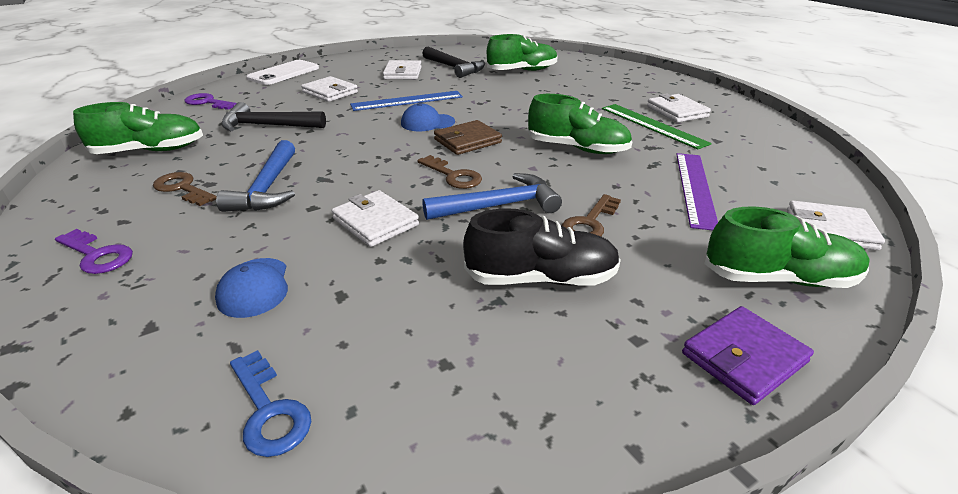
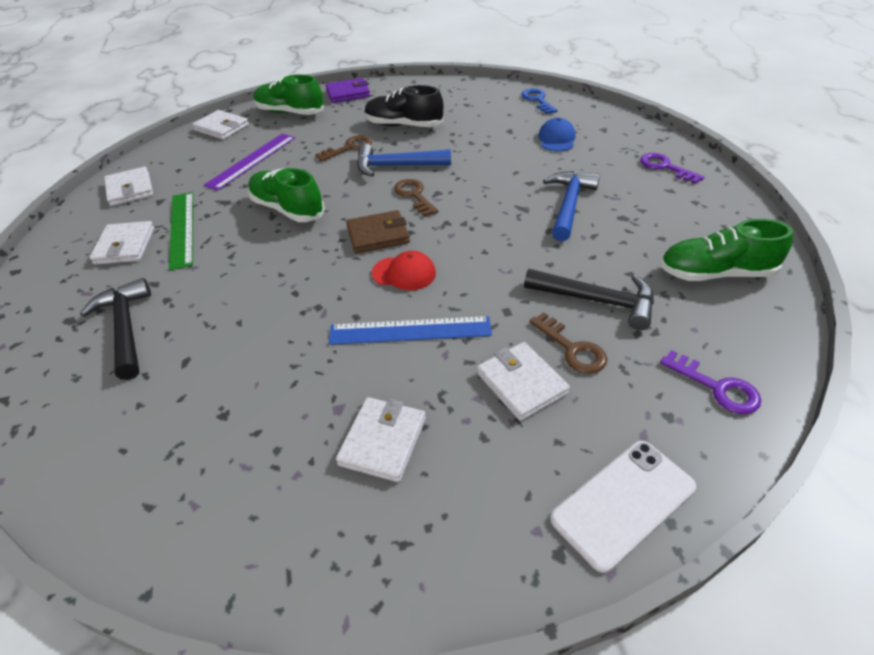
camera: 160 degrees left, 10 degrees up
brown key [153,172,217,206] -> brown key moved to [529,312,607,374]
white wallet [332,190,419,247] -> white wallet moved to [104,166,153,206]
blue cap [401,103,455,131] -> red cap [372,251,436,290]
black hammer [422,47,485,78] -> black hammer moved to [80,278,151,380]
green shoe [487,34,557,71] -> none

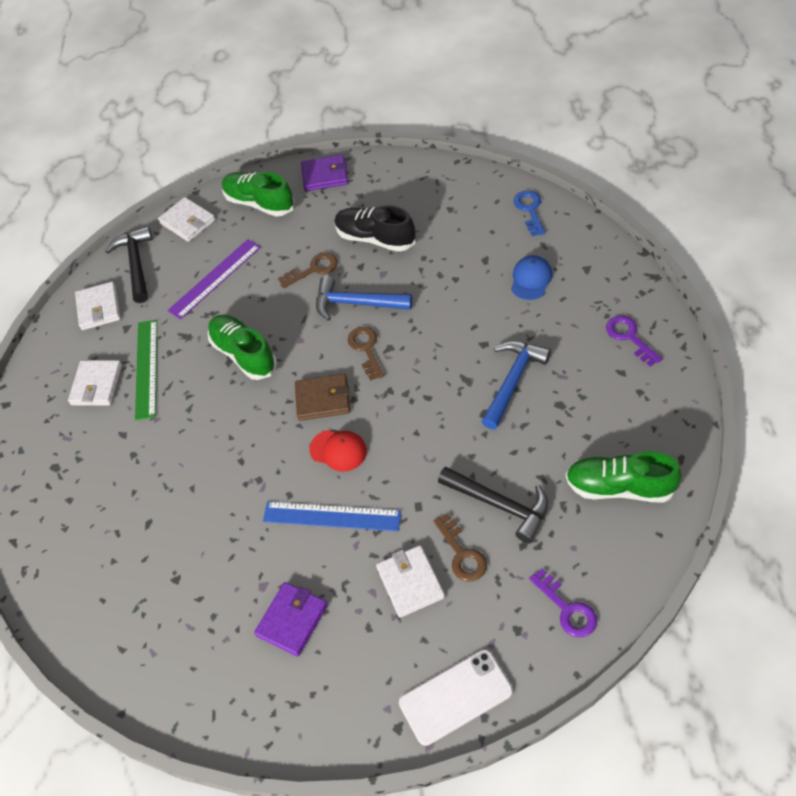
camera: 15 degrees right, 10 degrees up
black hammer [80,278,151,380] -> black hammer moved to [105,226,153,303]
white wallet [336,397,426,482] -> purple wallet [254,582,328,657]

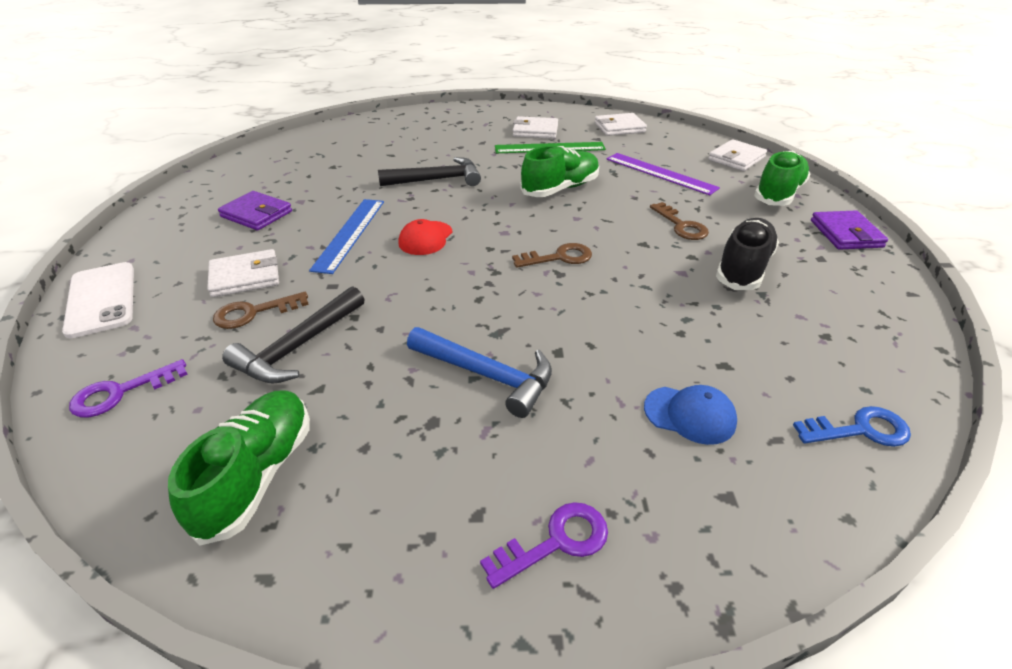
camera: 85 degrees right, 15 degrees down
black hammer [105,226,153,303] -> black hammer moved to [378,157,481,186]
brown wallet [295,374,350,421] -> none
blue hammer [316,276,412,321] -> none

